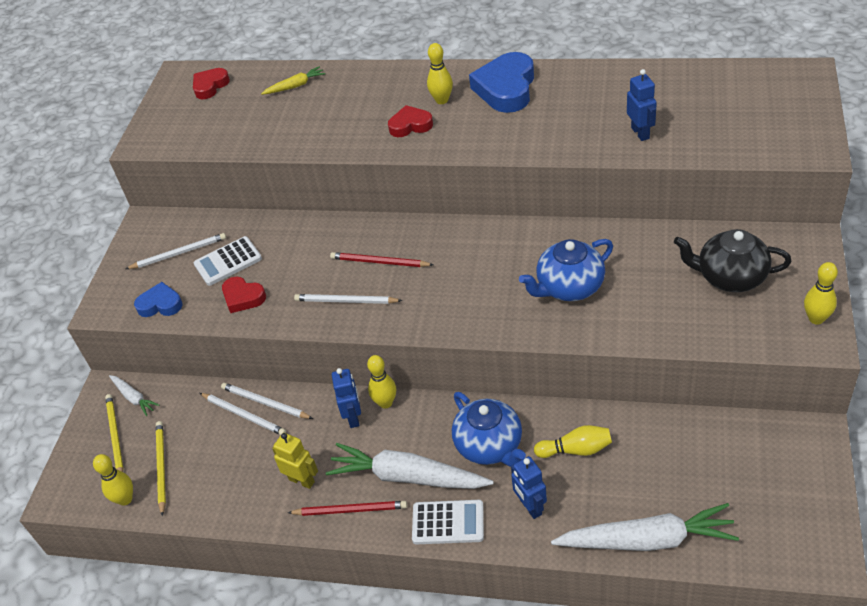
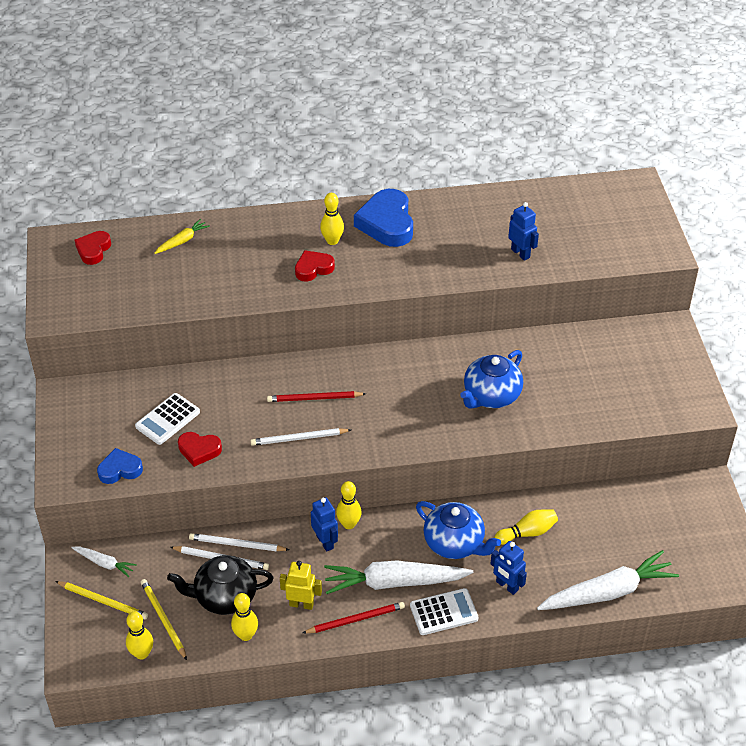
camera: 25 degrees left, 0 degrees up
yellow pencil [105,394,123,472] -> yellow pencil turned 150 degrees clockwise [55,581,148,620]
white pencil [126,233,226,269] -> none
black teapot [674,229,791,292] -> black teapot moved to [167,555,274,615]
yellow bowling pin [804,262,838,325] -> yellow bowling pin moved to [231,593,258,641]

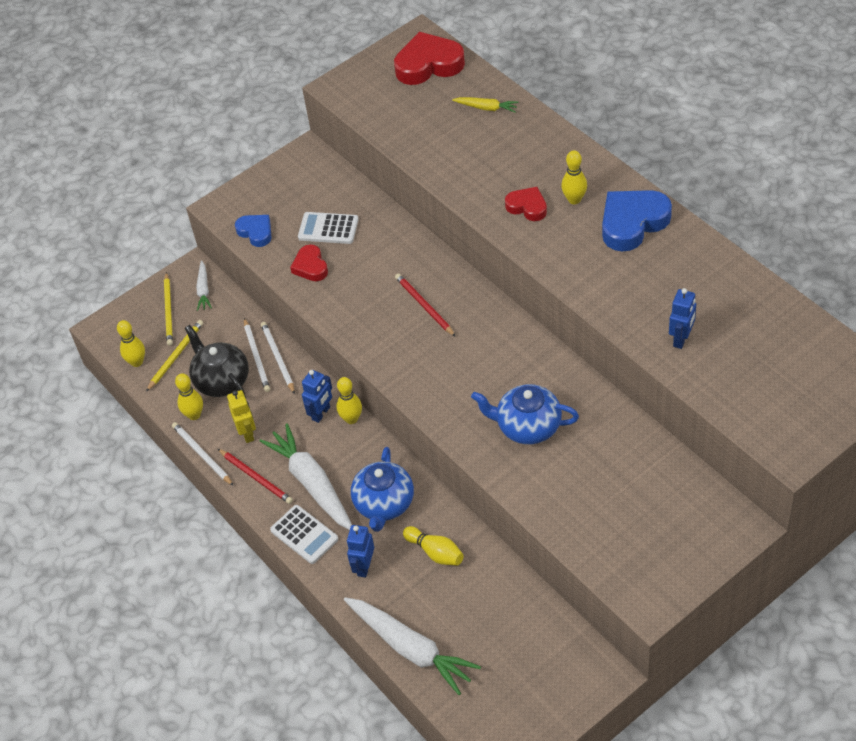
camera: 65 degrees right, 5 degrees up
red heart [75,231,111,265] -> red heart [394,32,465,85], size x1.74
white pencil [250,428,351,446] -> white pencil moved to [172,422,233,486]

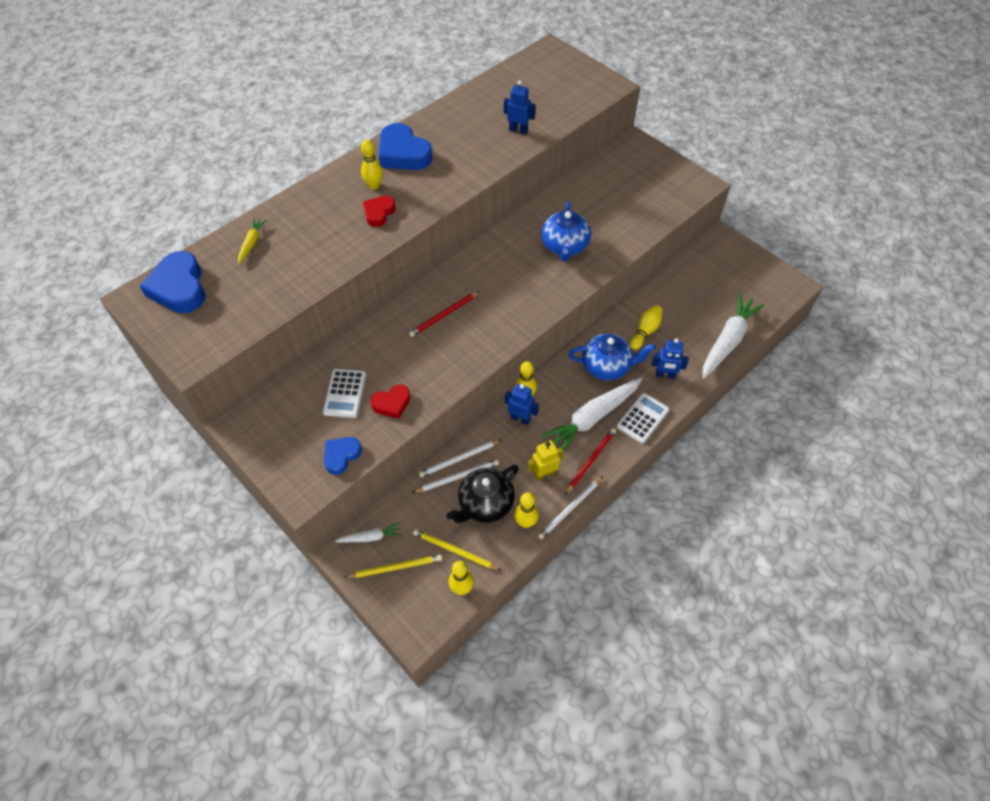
camera: 100 degrees left, 5 degrees up
red heart [394,32,465,85] -> blue heart [139,251,206,313]

